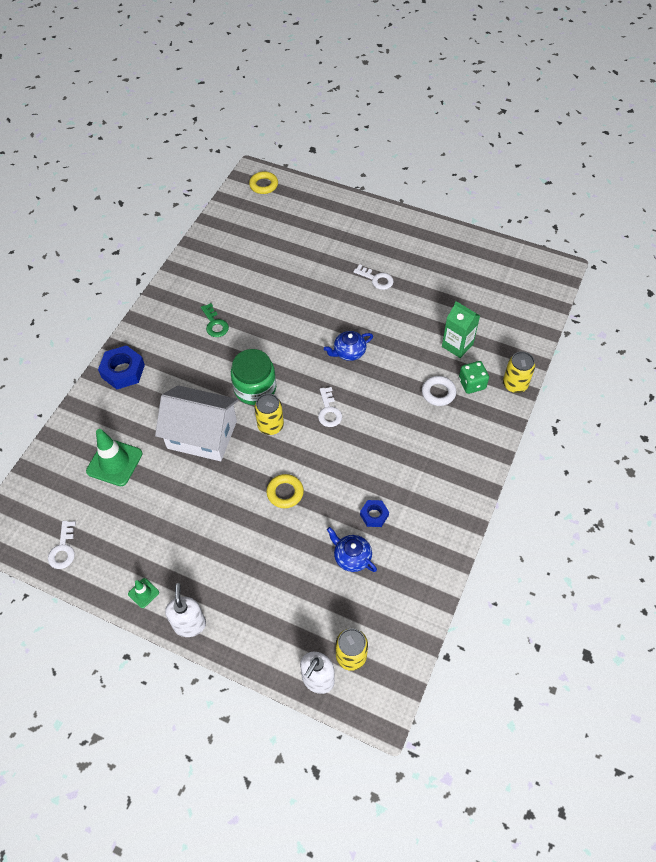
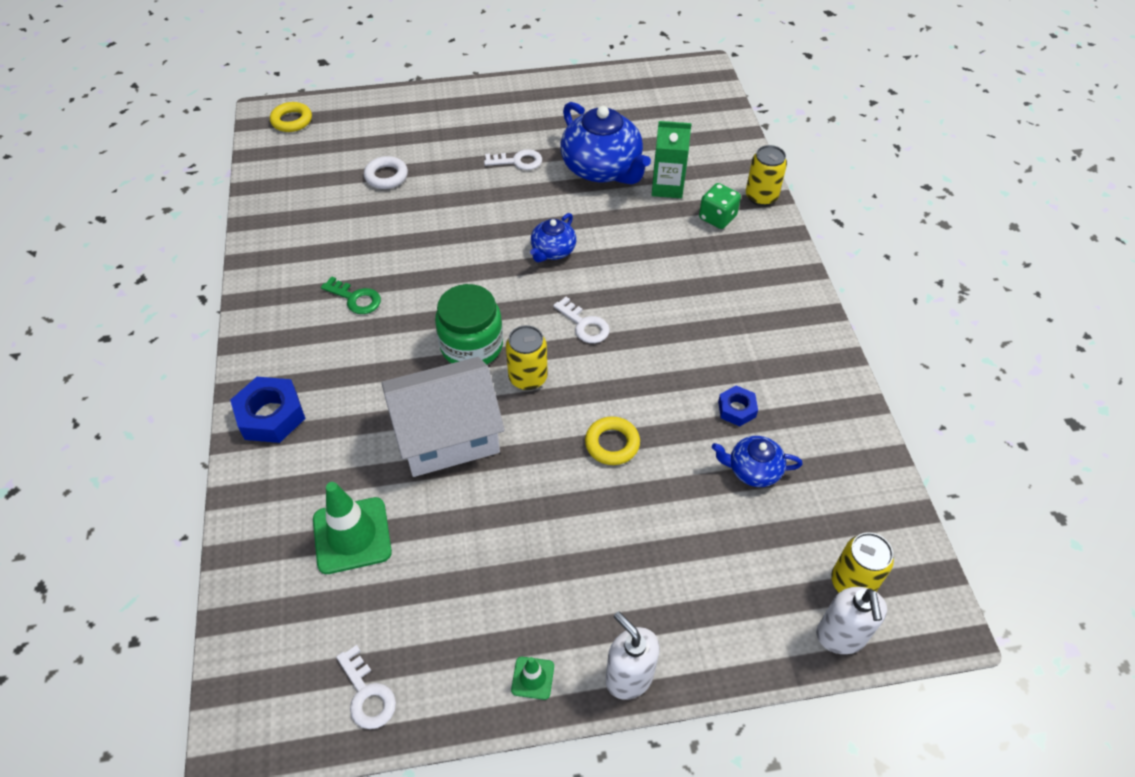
camera: 35 degrees left, 5 degrees down
white ring [422,376,456,406] -> white ring moved to [364,156,408,189]
none -> blue teapot [560,102,651,184]

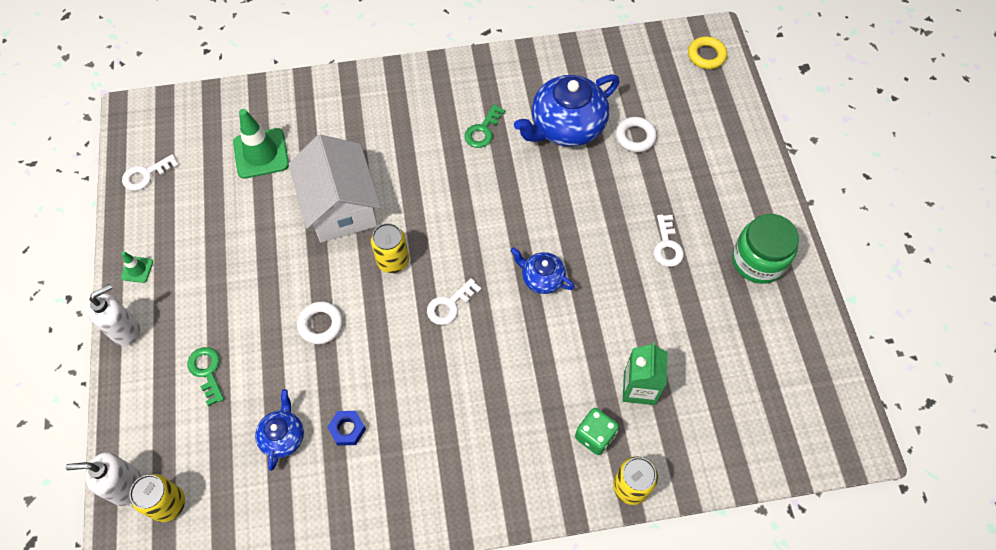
camera: 90 degrees right, 10 degrees up
blue nut [230,377,306,443] -> none
green jar [435,284,503,365] -> green jar moved to [732,214,799,284]
blue teapot [560,102,651,184] -> blue teapot moved to [514,74,619,147]
yellow ring [585,416,640,465] -> white ring [297,301,343,344]
none -> green key [188,347,224,406]

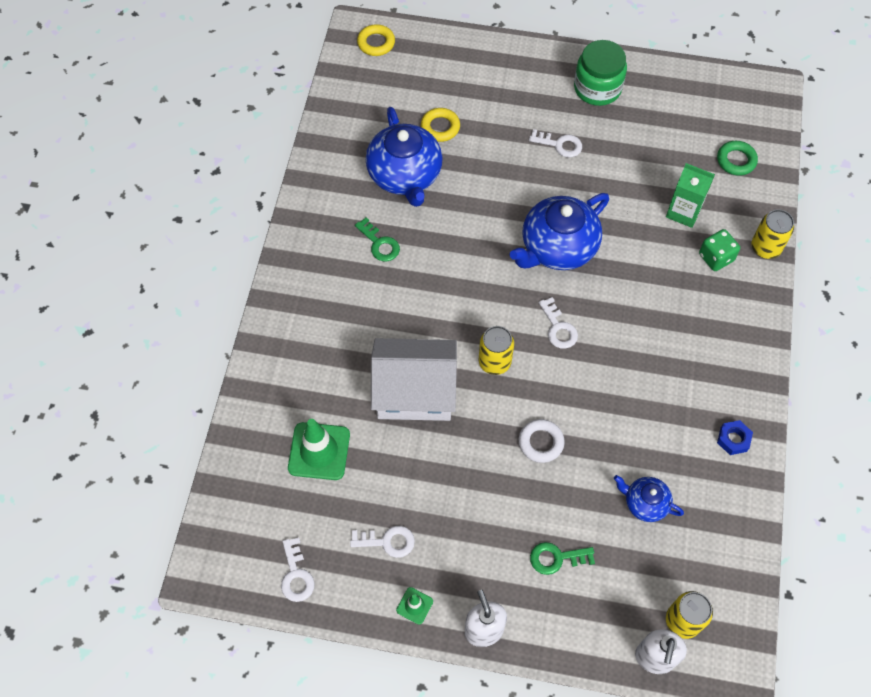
camera: 70 degrees left, 0 degrees up
blue nut [327,411,366,446] -> blue nut moved to [717,420,753,455]
blue teapot [510,247,575,294] -> blue teapot [509,193,609,270], size x1.92
white ring [616,117,657,152] -> yellow ring [421,108,460,142]
none -> white key [350,526,415,558]
none -> green ring [717,141,758,176]

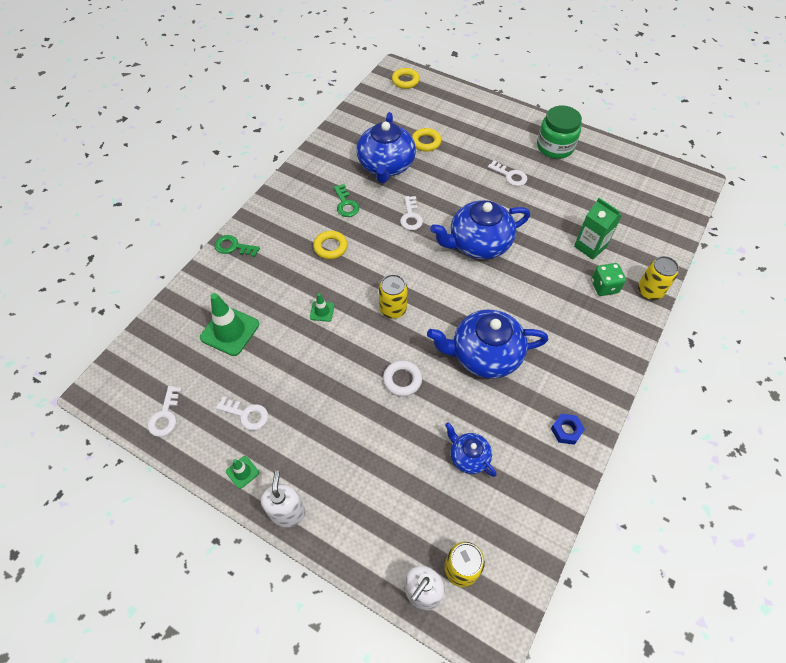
camera: 20 degrees right, 5 degrees down
white house [371,338,457,421] -> green traffic cone [310,293,334,322]
green key [530,542,595,575] -> green key moved to [214,235,260,257]
white key [539,297,578,349] -> white key moved to [400,196,423,230]
green ring [717,141,758,176] -> none
none -> yellow ring [313,231,348,259]
none -> blue teapot [427,309,548,379]

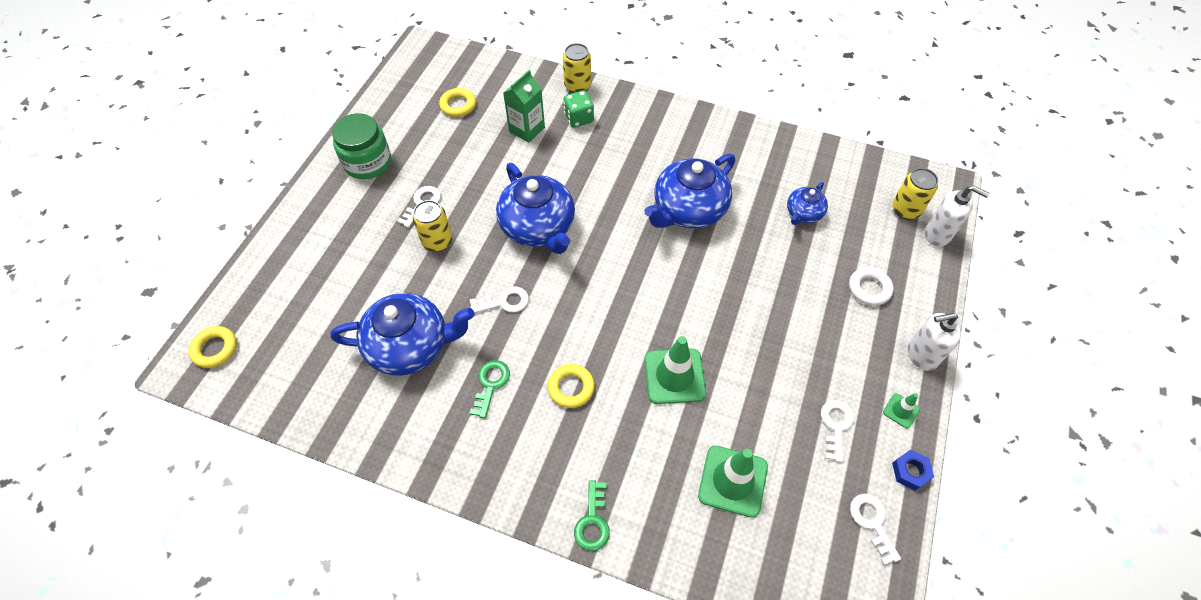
camera: 100 degrees left, 0 degrees up
white key [148,386,182,437] -> white key turned 105 degrees counterclockwise [850,494,901,565]
green traffic cone [310,293,334,322] -> green traffic cone [645,336,706,404], size x2.04
green key [334,184,359,217] -> green key turned 45 degrees counterclockwise [470,360,510,419]
yellow can [379,274,408,319] -> yellow can moved to [412,200,452,252]
white ring [383,360,422,397] -> white ring moved to [849,267,894,306]
yellow ring [412,128,442,152] -> yellow ring moved to [439,88,476,117]
blue teapot [427,309,548,379] -> blue teapot turned 60 degrees clockwise [644,153,735,229]
blue nut [551,413,585,445] -> blue nut moved to [892,450,934,491]

